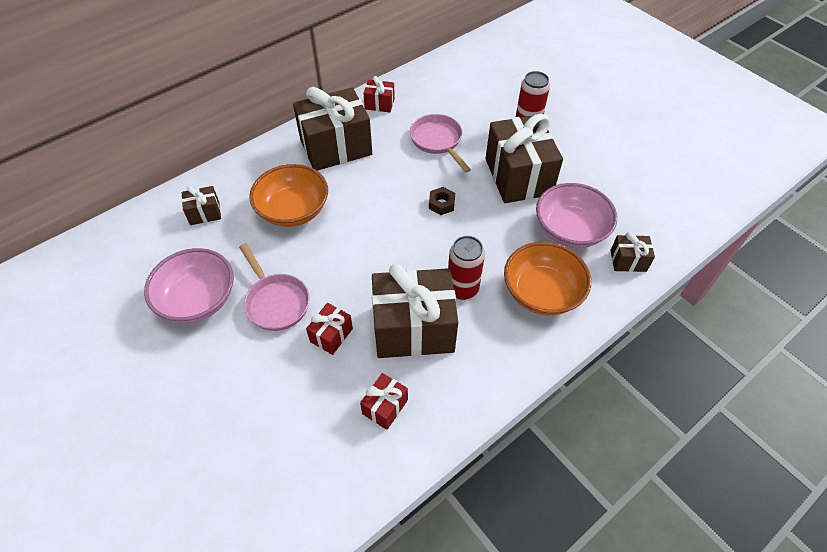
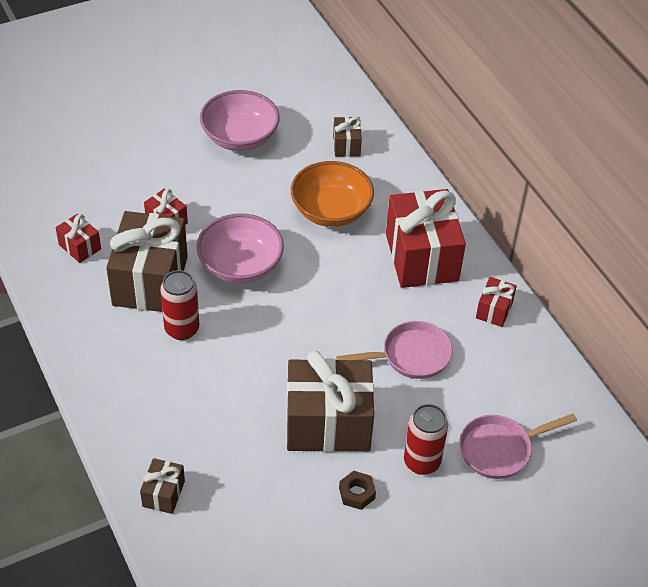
camera: 100 degrees right, 5 degrees down
pink pan [239,243,310,331] -> pink pan moved to [459,414,577,479]
brown gift [293,87,372,171] -> red gift [386,189,466,288]
brown nut [429,187,455,215] -> brown nut moved to [339,471,376,510]
orange bowl [504,242,591,316] -> none
pink bowl [536,183,617,248] -> pink bowl moved to [196,213,284,284]

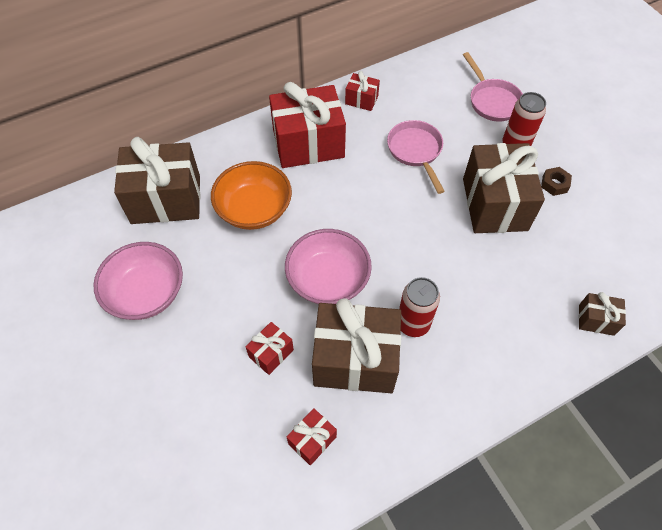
camera: 90 degrees left, 10 degrees up
brown gift [333,117,362,157] -> brown gift [114,137,200,224], size x2.17

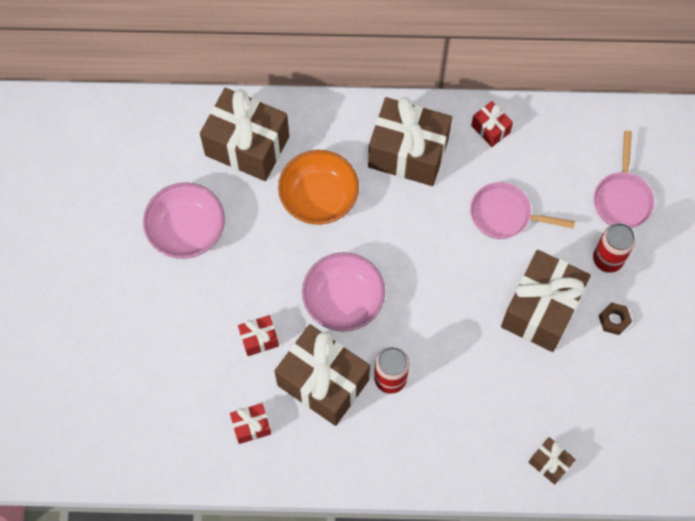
camera: 30 degrees right, 10 degrees up
red gift [269,82,346,168] -> brown gift [368,97,452,186]
pink pan [387,120,445,194] -> pink pan turned 90 degrees counterclockwise [470,182,575,239]

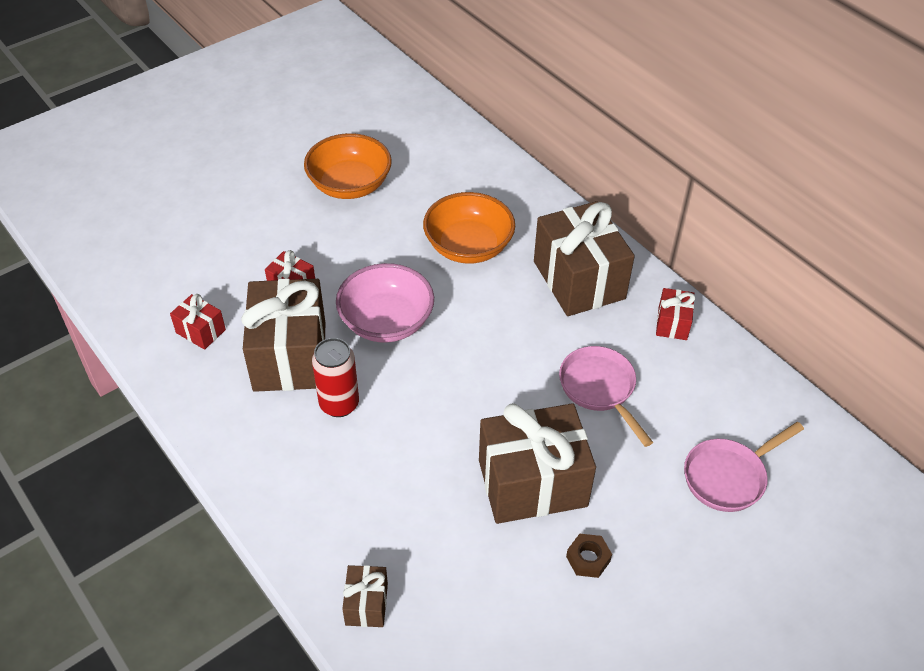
camera: 50 degrees right, 20 degrees down
pink bowl [143,182,225,259] -> orange bowl [304,133,392,199]
brown gift [200,88,289,181] -> none
red can [593,223,635,273] -> none

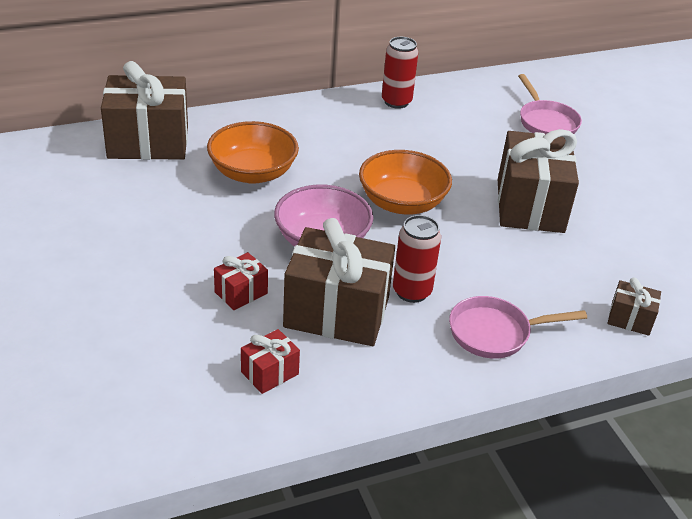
camera: 75 degrees left, 10 degrees down
orange bowl [304,133,392,199] -> orange bowl moved to [359,150,452,214]
brown gift [534,201,635,316] -> brown gift moved to [101,61,188,160]
pink pan [559,346,653,447] -> pink pan moved to [449,296,587,358]
brown nut [566,534,612,578] -> none
red gift [656,288,695,340] -> red can [382,37,418,109]

